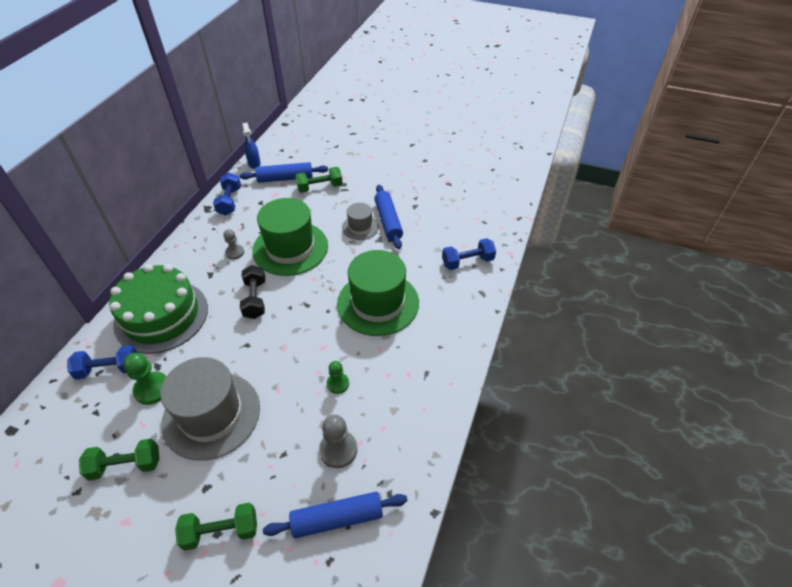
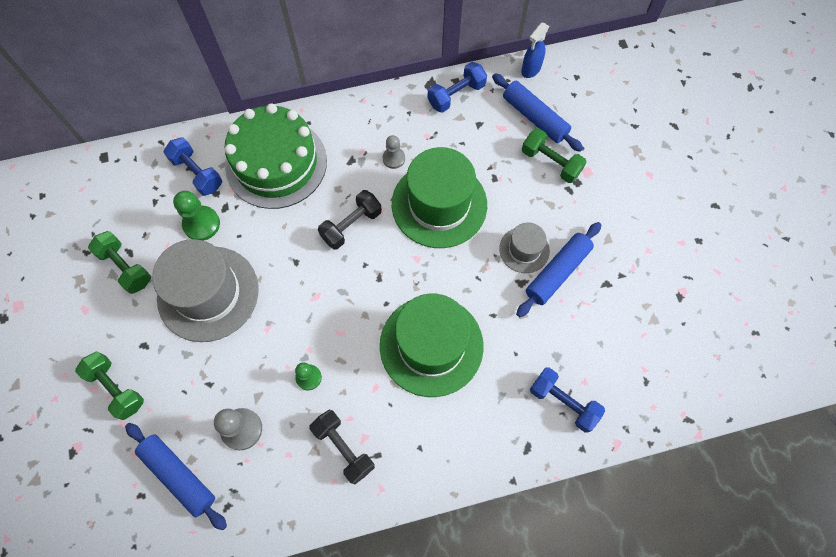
camera: 55 degrees right, 20 degrees up
none -> black dumbbell [309,409,375,484]

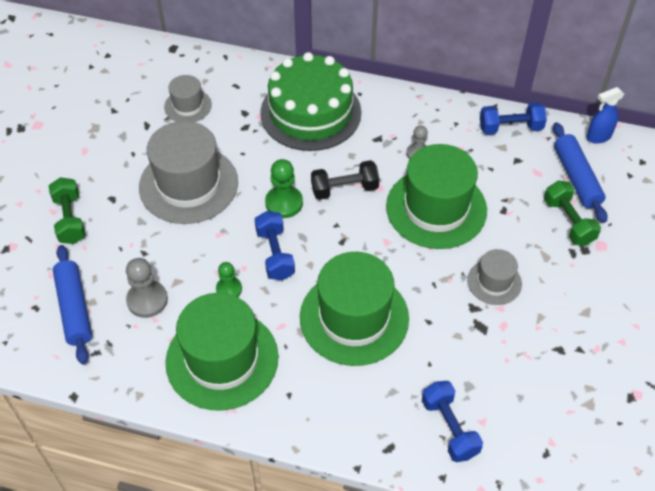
camera: 30 degrees right, 15 degrees down
green dumbbell [88,231,151,294] -> none
blue dumbbell [163,137,222,196] -> blue dumbbell moved to [255,211,295,280]
green pawn [173,191,220,241] -> green pawn moved to [265,159,303,218]
black dumbbell [309,409,375,484] -> green hat [165,293,279,411]
blue rolling pin [516,222,601,317] -> none
none -> grey hat [164,75,212,122]

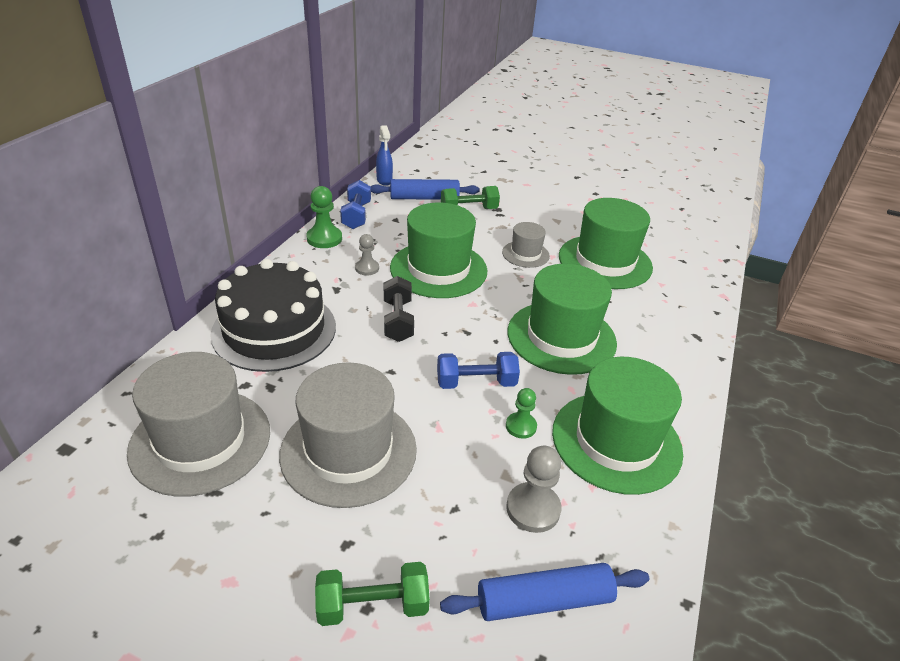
camera: 85 degrees left, 15 degrees down
grey hat [164,75,212,122] -> grey hat [127,352,270,497], size x1.96
green cake [260,52,361,151] -> black cake [210,259,336,372]
green pawn [265,159,303,218] -> green pawn moved to [306,186,342,248]
blue dumbbell [422,381,483,462] -> none
none -> green hat [559,198,653,289]

